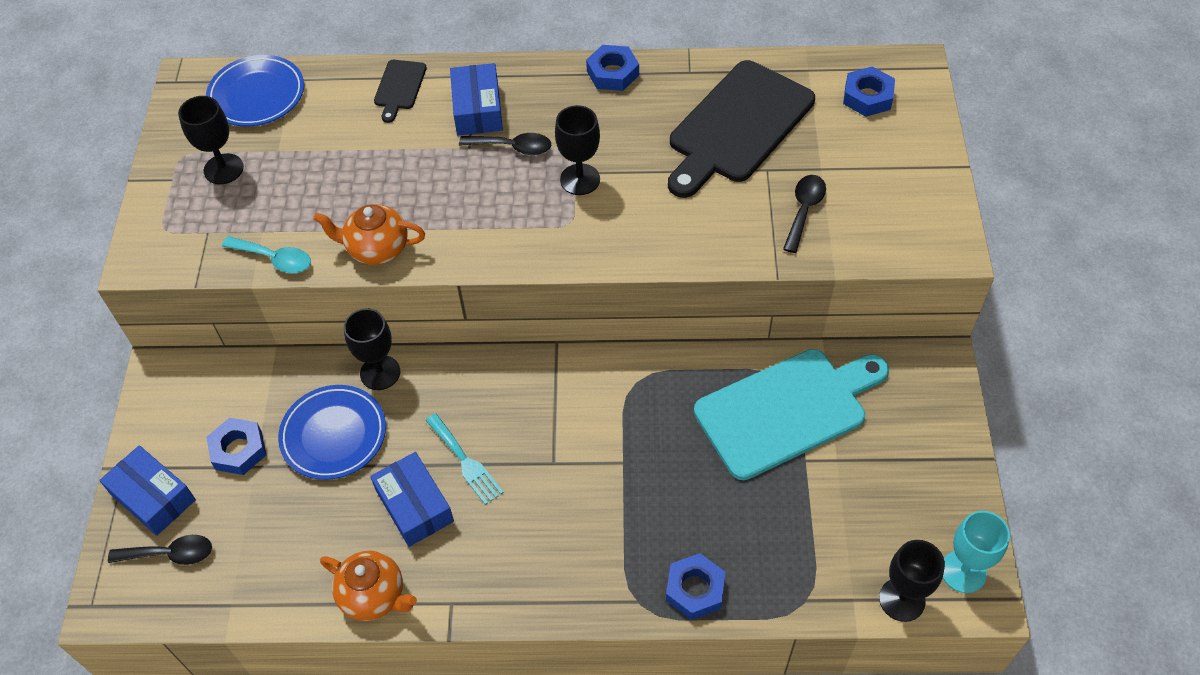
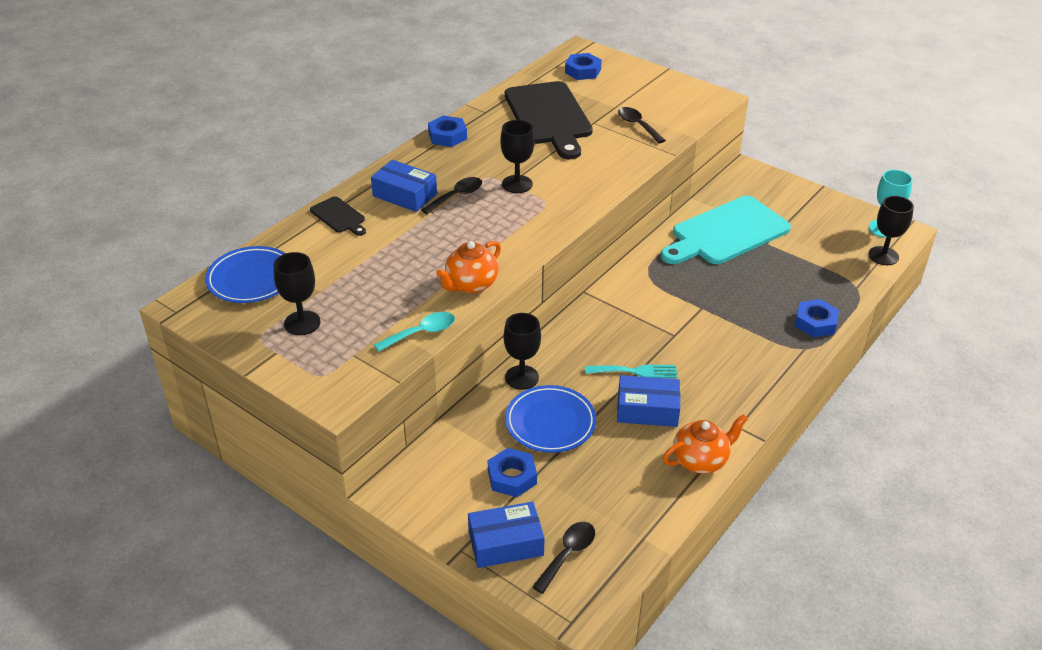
camera: 55 degrees left, 15 degrees down
turquoise cutting board [694,349,889,480] -> turquoise cutting board turned 135 degrees counterclockwise [661,196,791,264]

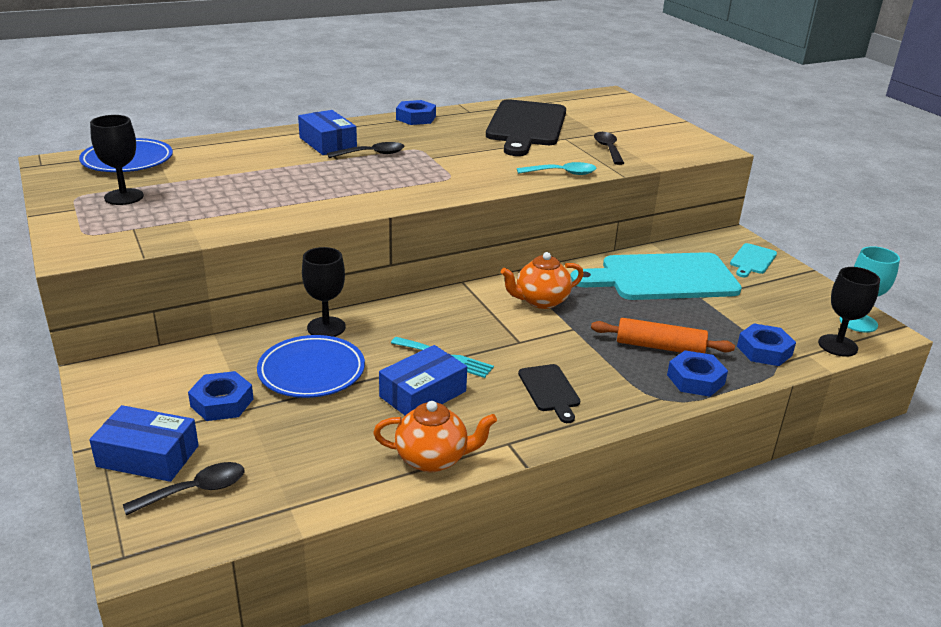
camera: 25 degrees right, 10 degrees down
black cutting board [310,196,366,236] -> black cutting board moved to [518,364,580,423]
turquoise spoon [374,312,455,352] -> turquoise spoon moved to [517,162,596,175]
orange teapot [436,241,501,294] -> orange teapot moved to [501,252,584,309]
black goblet [500,120,534,193] -> none
blue nut [565,53,602,80] -> blue nut moved to [737,324,796,366]
blue box [617,375,680,427] -> blue box turned 75 degrees counterclockwise [379,345,467,415]
none -> orange rolling pin [591,318,735,353]
none -> turquoise cutting board [730,243,777,277]

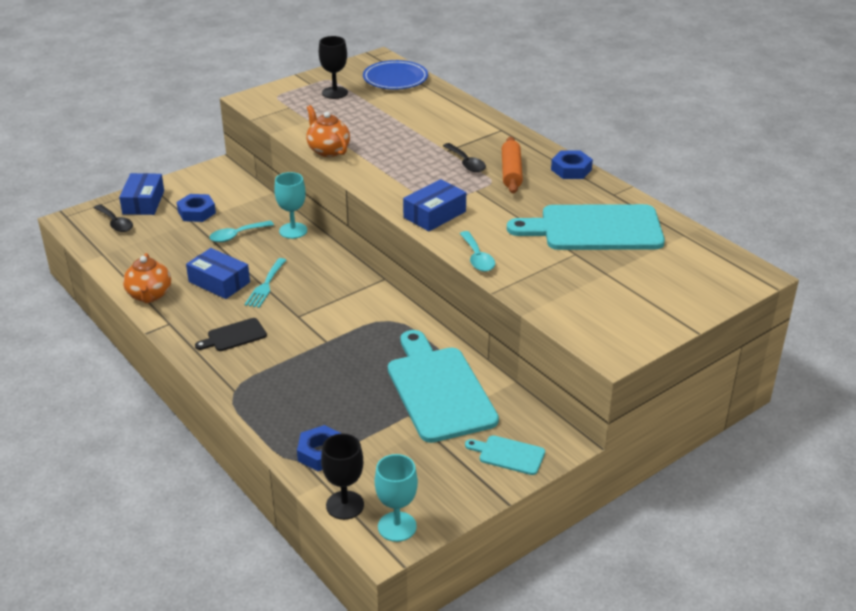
camera: 80 degrees right, 5 degrees up
blue plate [257,335,365,398] -> turquoise spoon [209,221,274,242]
blue box [298,110,357,155] -> blue box moved to [403,179,466,231]
black goblet [302,247,346,337] -> turquoise goblet [274,172,307,239]
black cutting board [486,99,566,156] -> turquoise cutting board [507,204,665,250]
orange teapot [501,252,584,309] -> orange teapot moved to [306,105,350,157]
orange rolling pin [591,318,735,353] -> orange rolling pin moved to [502,137,523,194]
black spoon [594,132,624,165] -> none
blue nut [667,350,728,397] -> none

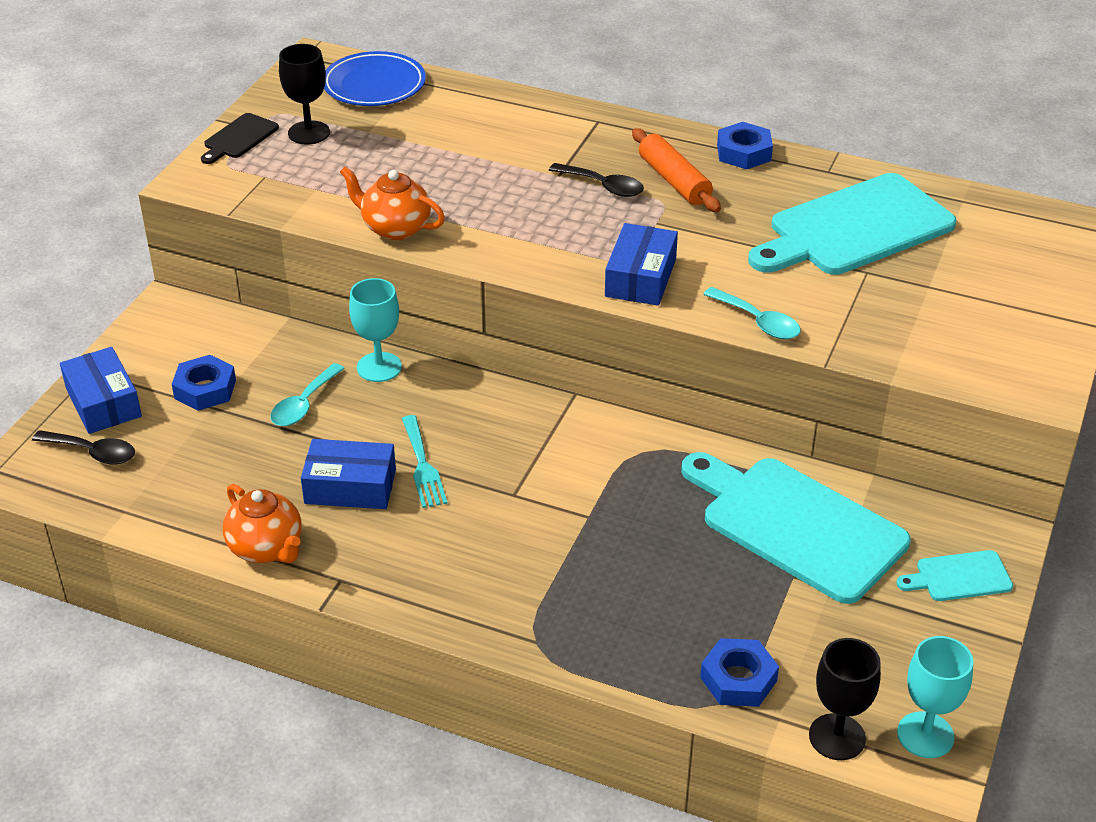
camera: 30 degrees left, 5 degrees up
black cutting board [195,318,267,351] -> black cutting board moved to [201,113,279,164]

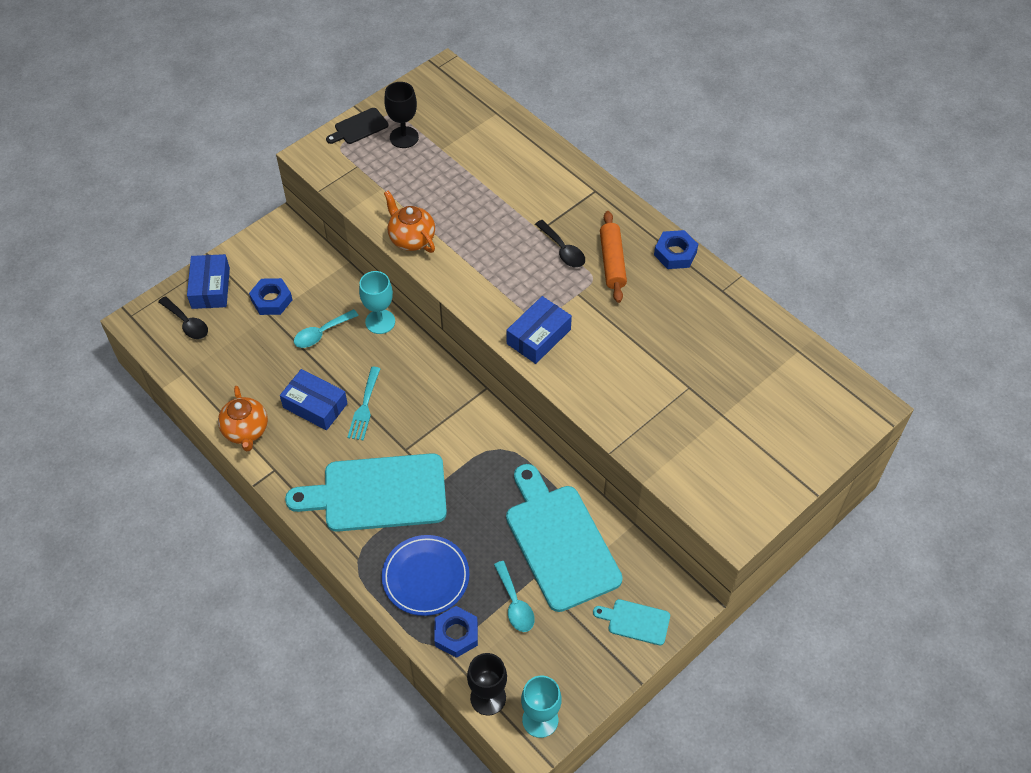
camera: 25 degrees right, 15 degrees up
blue plate [324,51,426,106] -> blue plate moved to [382,535,469,616]
turquoise spoon [703,287,801,339] -> turquoise spoon moved to [494,561,535,632]
turquoise cutting board [748,173,957,275] -> turquoise cutting board moved to [285,453,447,532]

